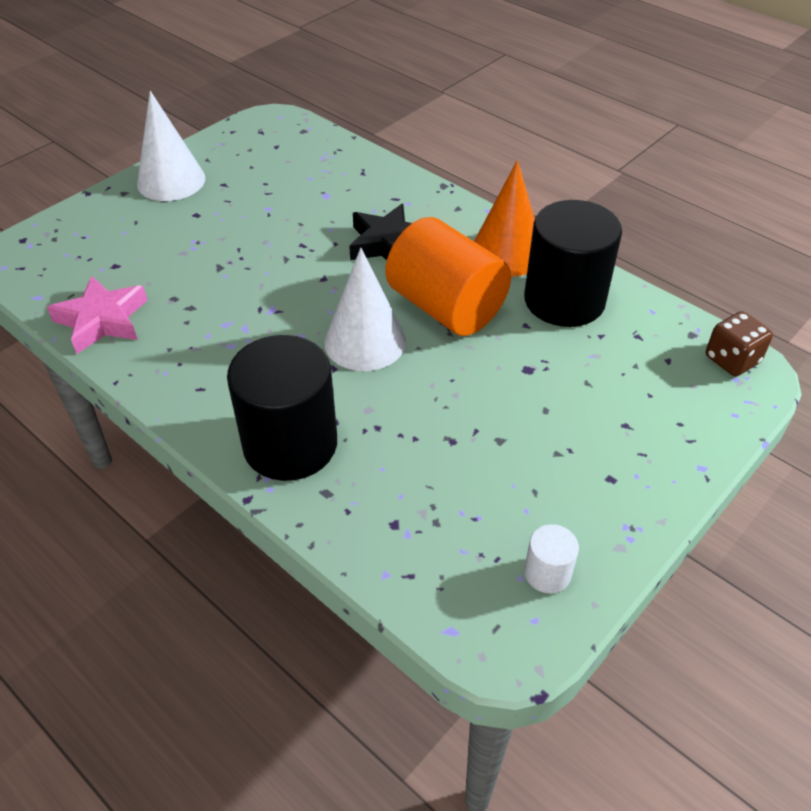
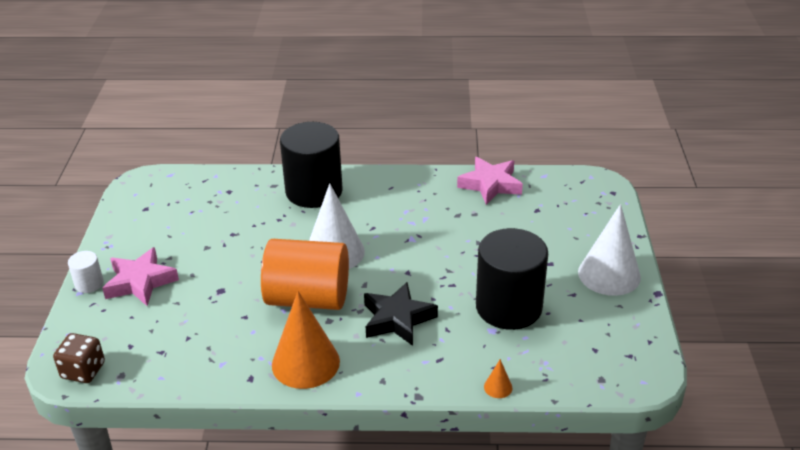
camera: 140 degrees right, 10 degrees down
black cylinder [524,200,622,327] -> black cylinder moved to [476,228,548,330]
white cylinder [524,524,579,593] -> white cylinder moved to [68,251,104,293]
none -> pink star [102,247,179,306]
none -> orange cone [484,359,512,398]

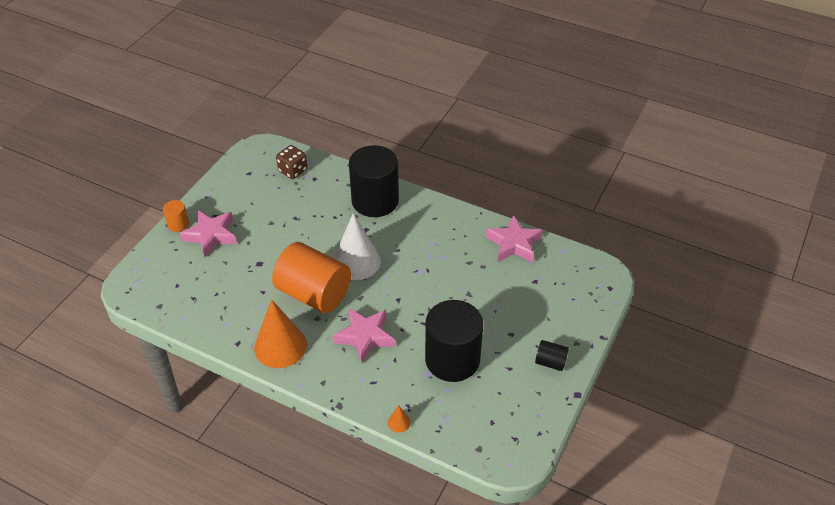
camera: 25 degrees right, 10 degrees up
brown dice [53,333,105,383] -> brown dice moved to [276,145,307,179]
white cylinder [68,251,104,293] -> orange cylinder [163,200,189,232]
black star [364,282,438,346] -> pink star [333,308,395,363]
white cone [578,204,641,296] -> black cylinder [535,340,569,371]

